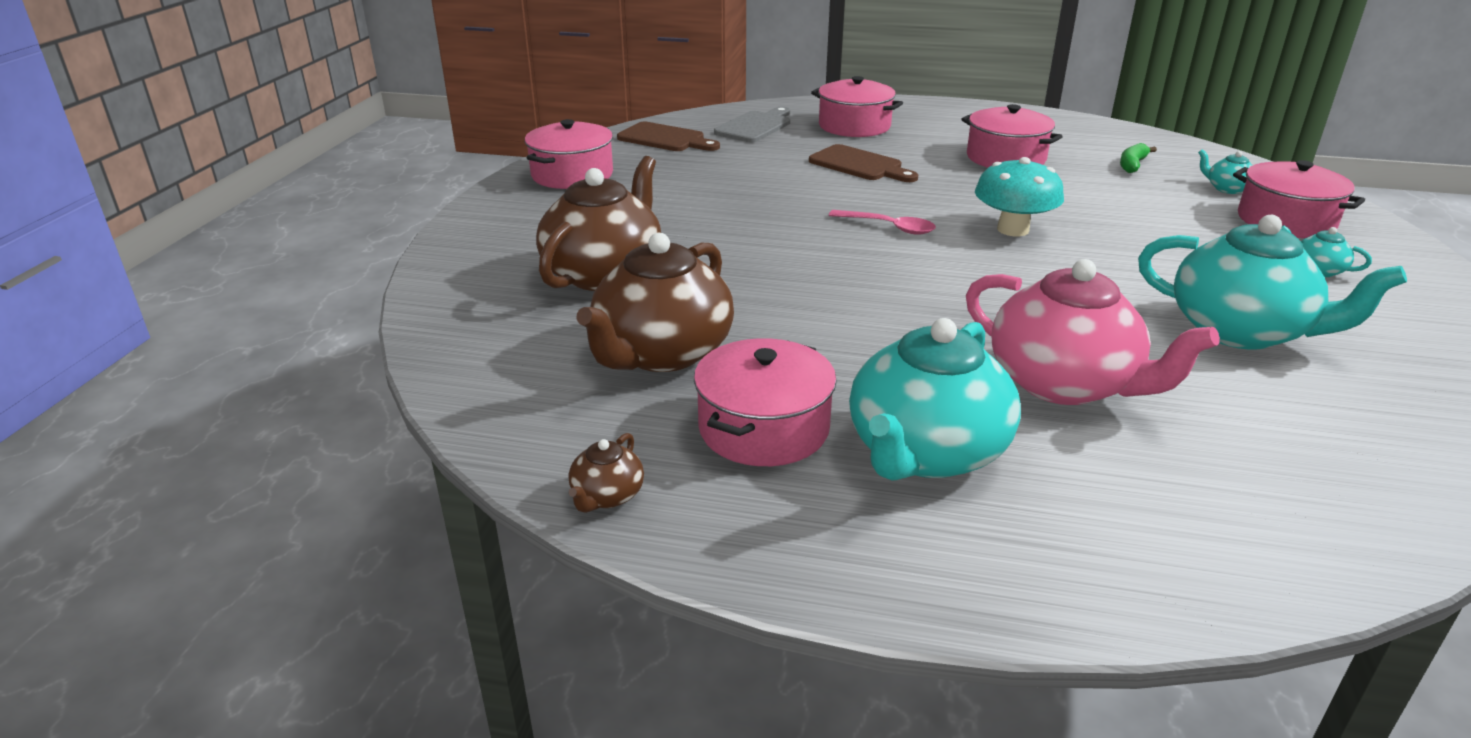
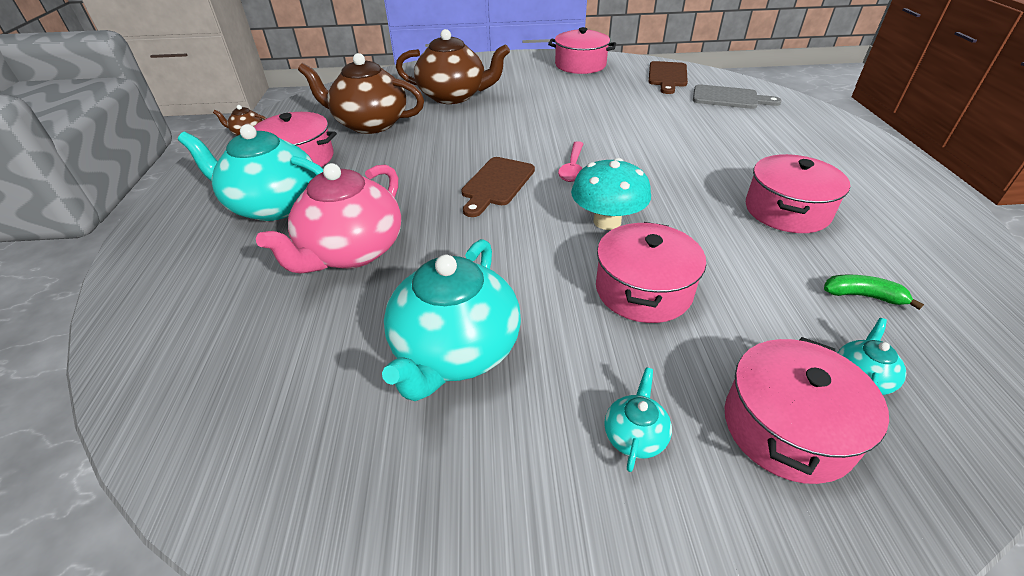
camera: 75 degrees right, 10 degrees up
brown cutting board [809,144,918,182] -> brown cutting board moved to [461,157,535,217]
pink pot [811,76,903,137] -> pink pot moved to [596,222,706,323]

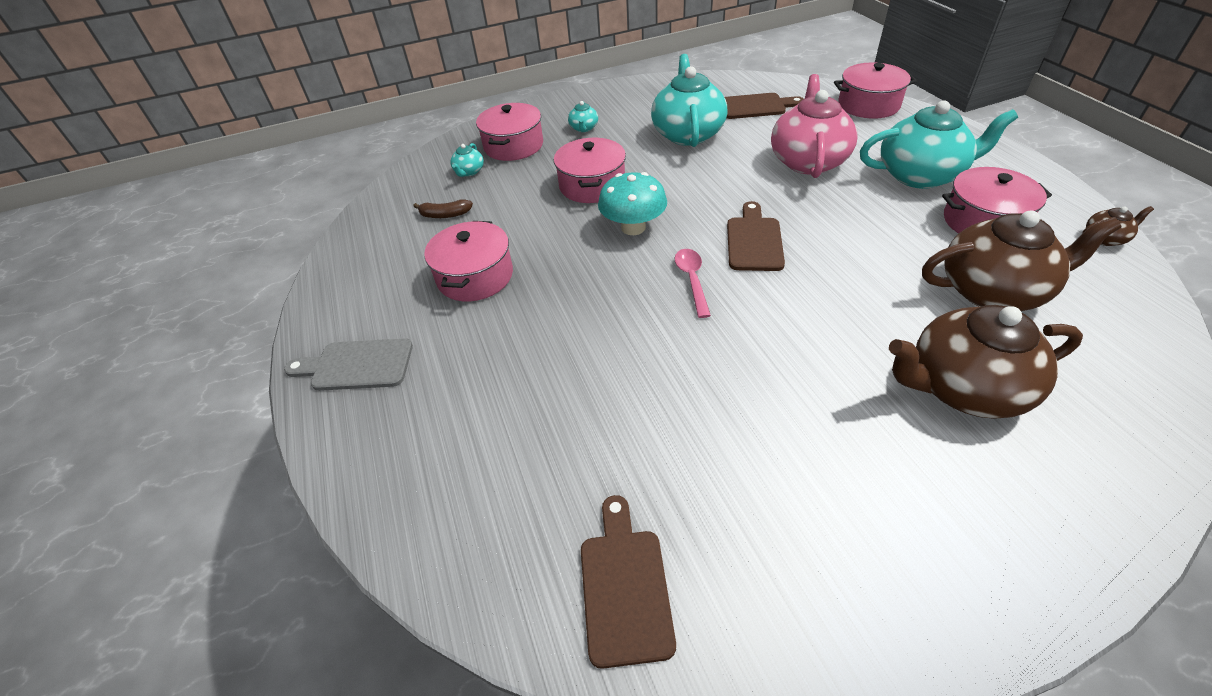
camera: 165 degrees right, 5 degrees up
pink pot [548,27,616,74] -> pink pot moved to [834,63,917,119]
grey cutting board [693,84,782,109] -> grey cutting board moved to [284,338,413,391]
green banana [824,274,924,310] -> brown banana [413,199,473,218]
none -> brown cutting board [725,93,804,119]

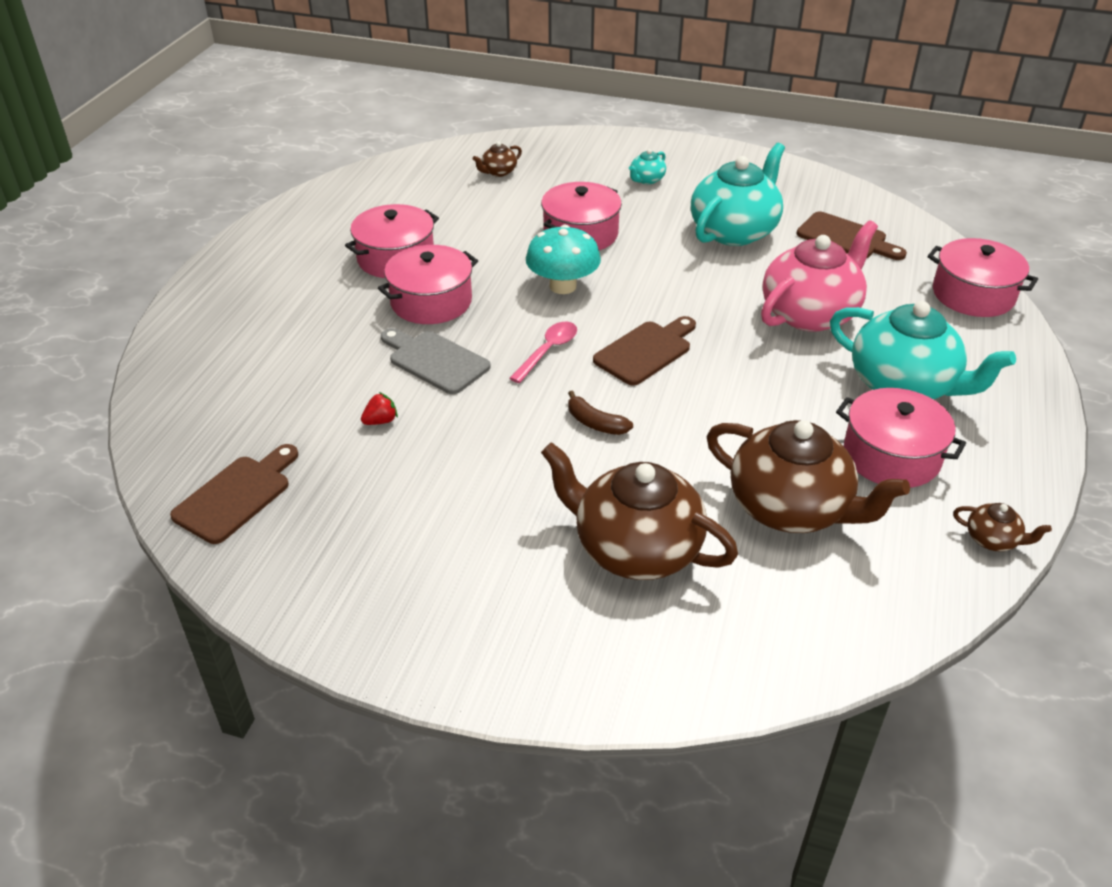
camera: 35 degrees right, 5 degrees down
grey cutting board [284,338,413,391] -> grey cutting board moved to [381,328,491,394]
brown banana [413,199,473,218] -> brown banana moved to [568,390,633,435]
turquoise teapot [450,143,484,177] -> brown teapot [473,142,522,177]
pink pot [476,103,543,161] -> pink pot moved to [378,245,478,324]
none -> red strawberry [361,392,398,425]

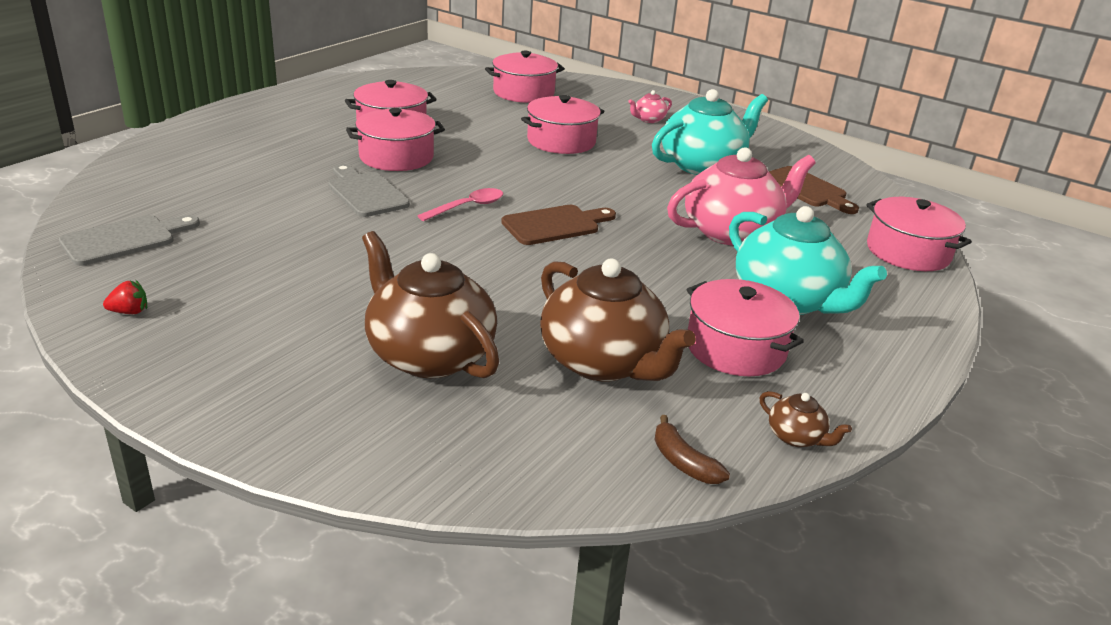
camera: 15 degrees right, 10 degrees down
brown cutting board [170,444,298,544] -> grey cutting board [59,215,200,266]
red strawberry [361,392,398,425] -> red strawberry moved to [103,280,147,314]
brown teapot [473,142,522,177] -> pink pot [485,51,565,103]
turquoise mushroom [526,225,601,294] -> none
brown banana [568,390,633,435] -> brown banana moved to [654,415,730,484]
turquoise teapot [629,149,666,184] -> pink teapot [628,90,672,123]

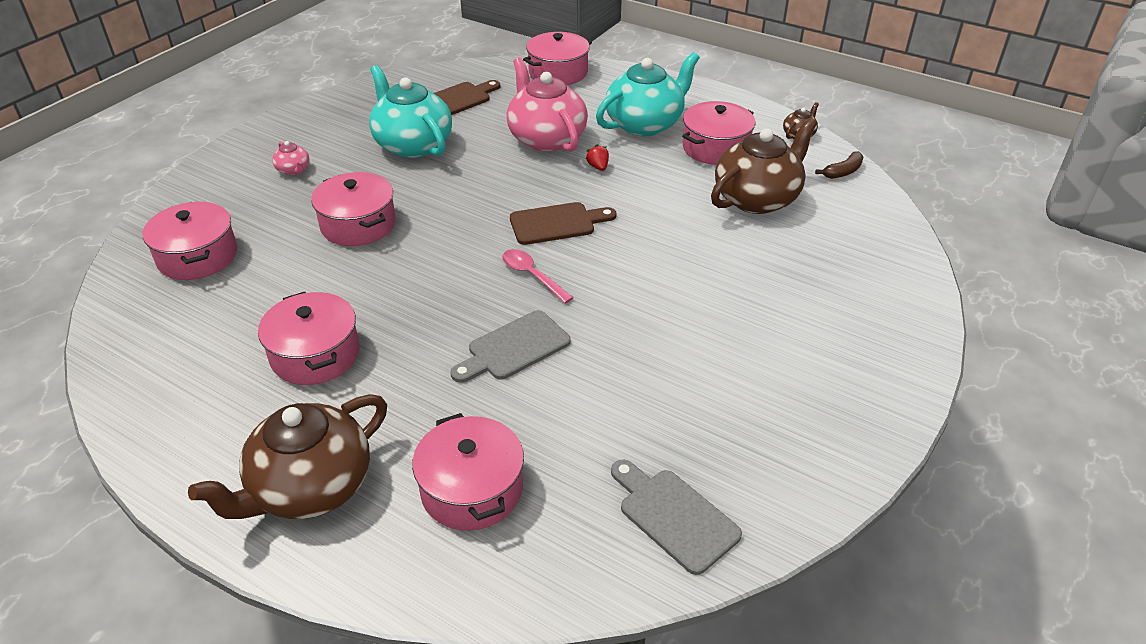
camera: 90 degrees left, 10 degrees up
red strawberry [103,280,147,314] -> red strawberry moved to [586,144,609,171]
pink pot [346,108,445,171] -> pink pot moved to [412,413,524,531]
brown teapot [362,231,500,378] -> brown teapot moved to [188,394,387,519]
brown cutting board [501,205,616,245] -> brown cutting board turned 105 degrees clockwise [510,202,617,245]

